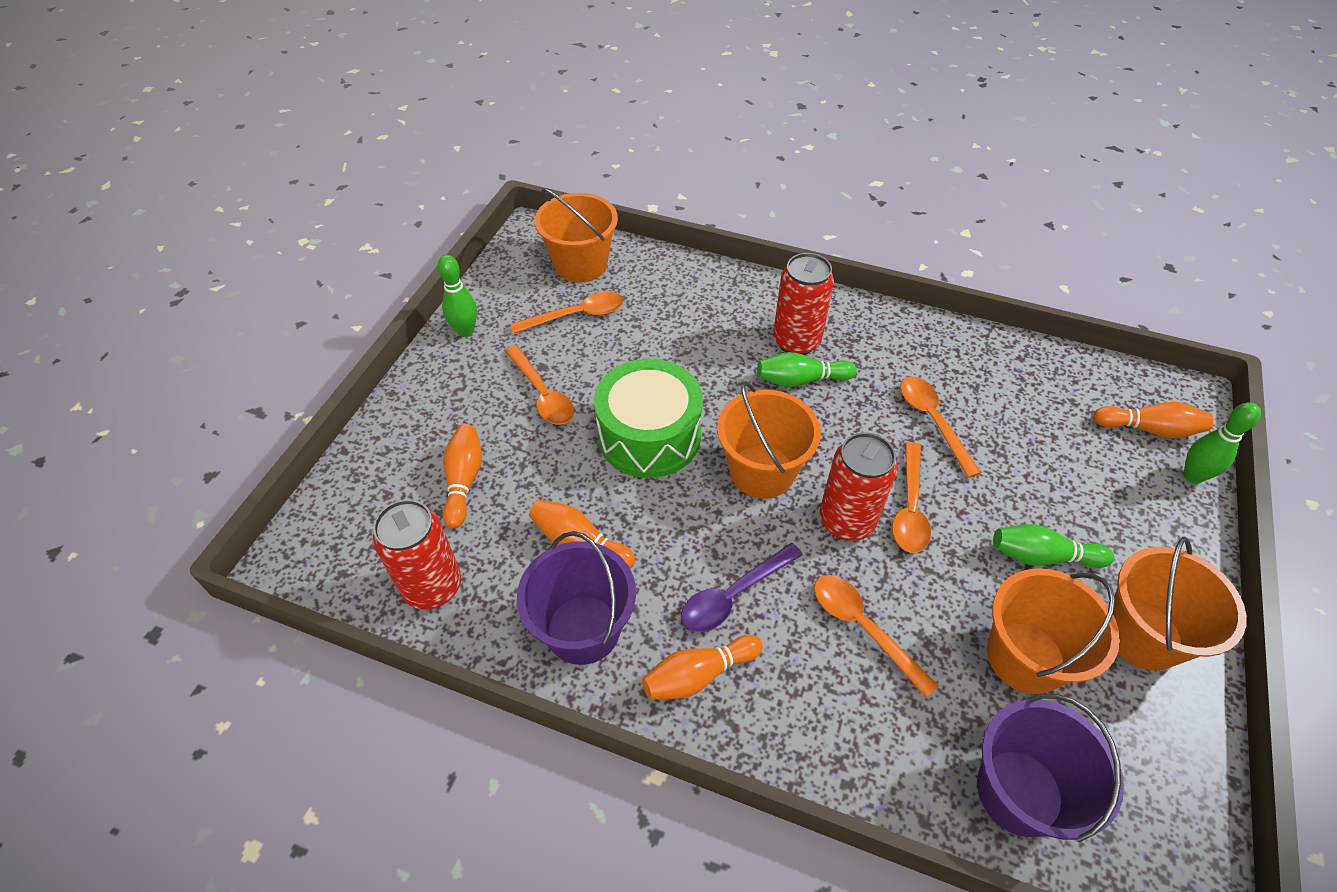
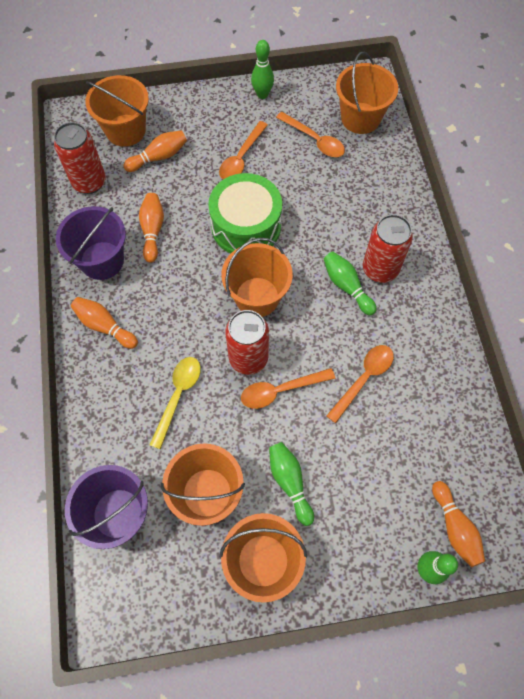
camera: 60 degrees right, 15 degrees up
purple spoon [681,543,803,632] -> none
orange spoon [814,575,939,698] -> yellow spoon [150,357,201,449]
none -> orange bucket [85,75,149,147]

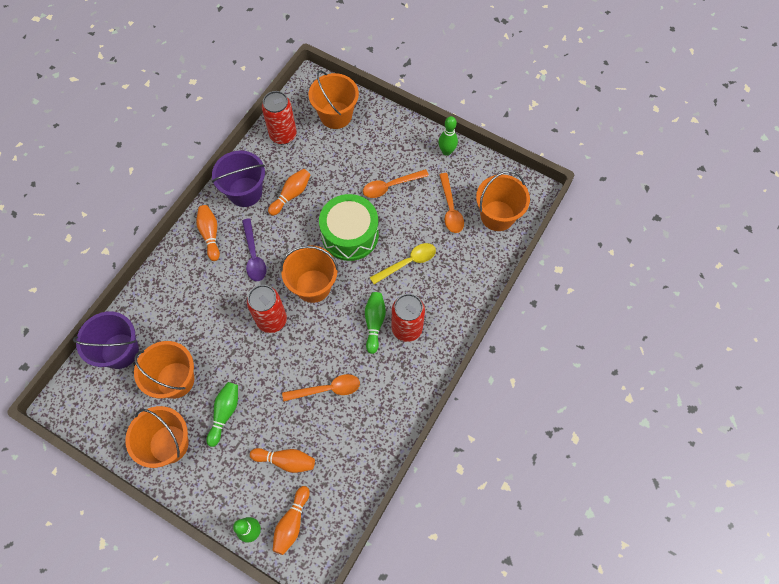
camera: 40 degrees right, 0 degrees up
orange bowling pin [123,130,187,172] -> orange bowling pin moved to [250,448,315,473]
yellow spoon [150,357,201,449] -> yellow spoon moved to [370,243,436,284]
orange spoon [241,368,335,409] -> none
none -> purple spoon [242,218,267,281]

